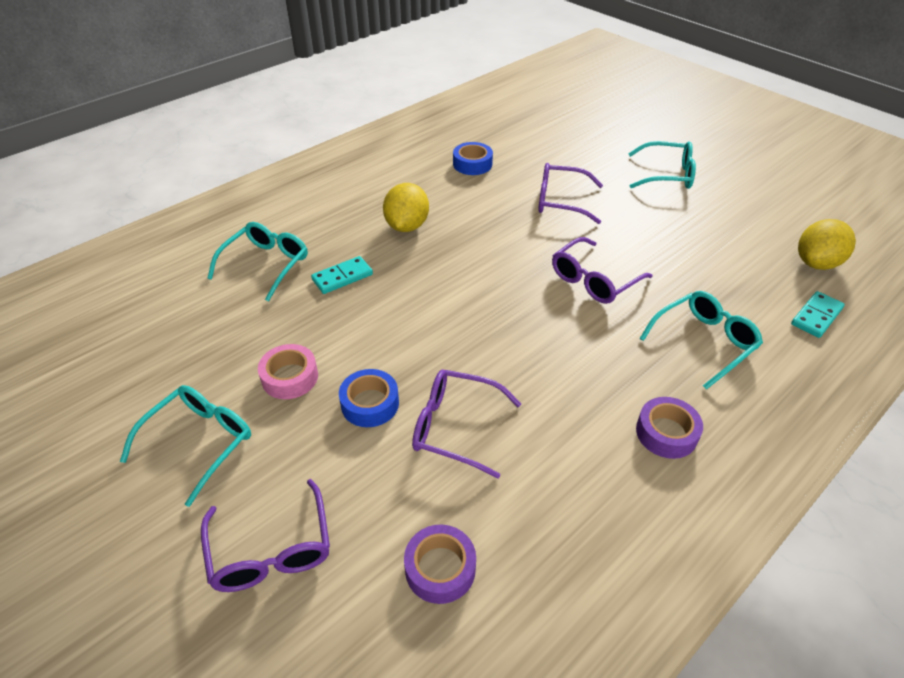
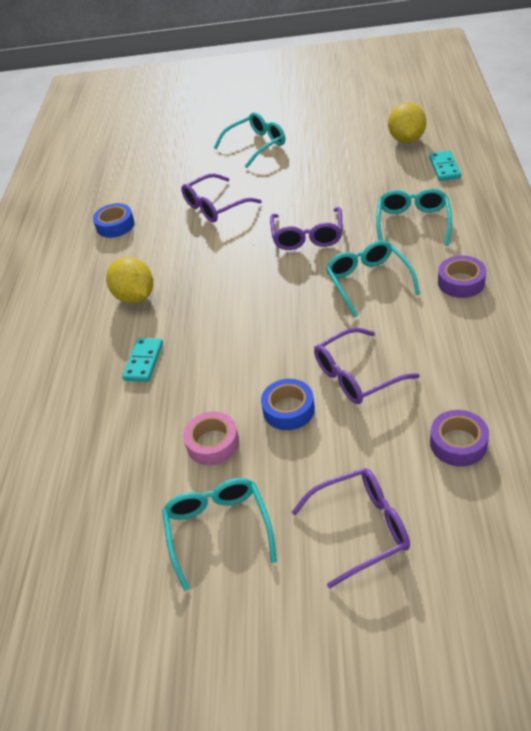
camera: 40 degrees left, 0 degrees up
purple glasses [201,479,330,592] -> purple glasses turned 45 degrees counterclockwise [292,468,410,589]
turquoise glasses [208,222,308,301] -> turquoise glasses moved to [326,240,420,317]

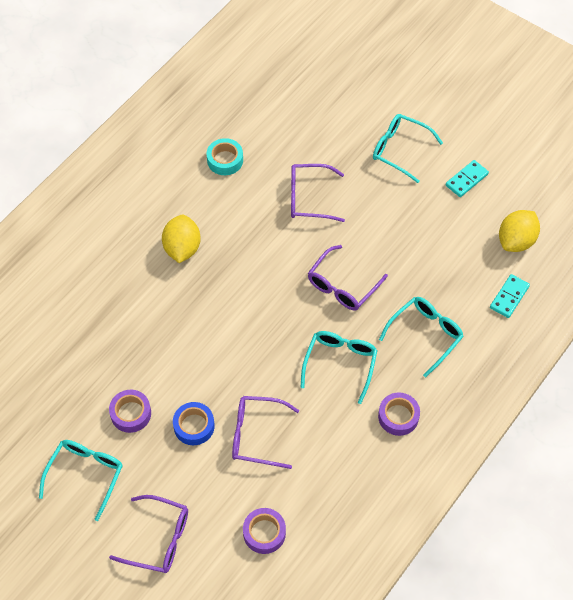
camera: 30 degrees right, 15 degrees up
blue tape [93,203,135,238] -> turquoise tape [207,138,243,175]
turquoise domino [122,338,163,382] -> turquoise domino moved to [446,160,489,197]
pink tape [183,412,239,465] -> purple tape [109,390,151,433]
turquoise glasses [214,112,285,168] -> turquoise glasses turned 150 degrees counterclockwise [373,114,443,183]

